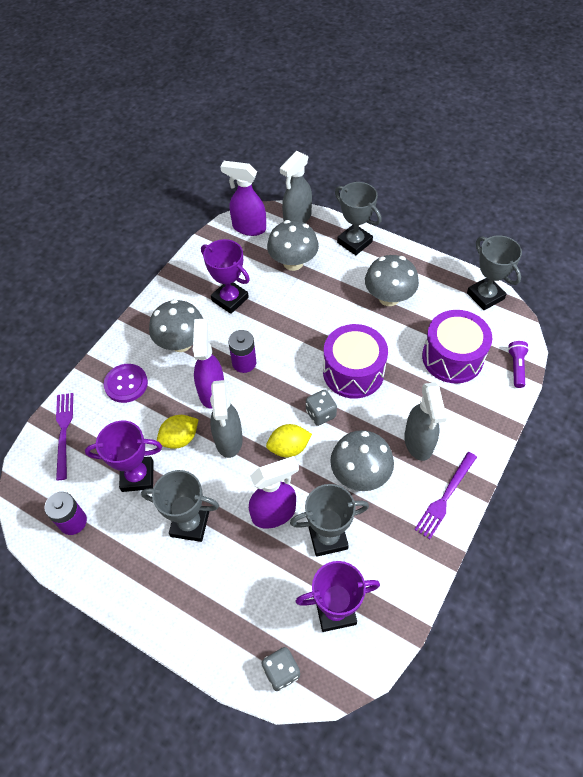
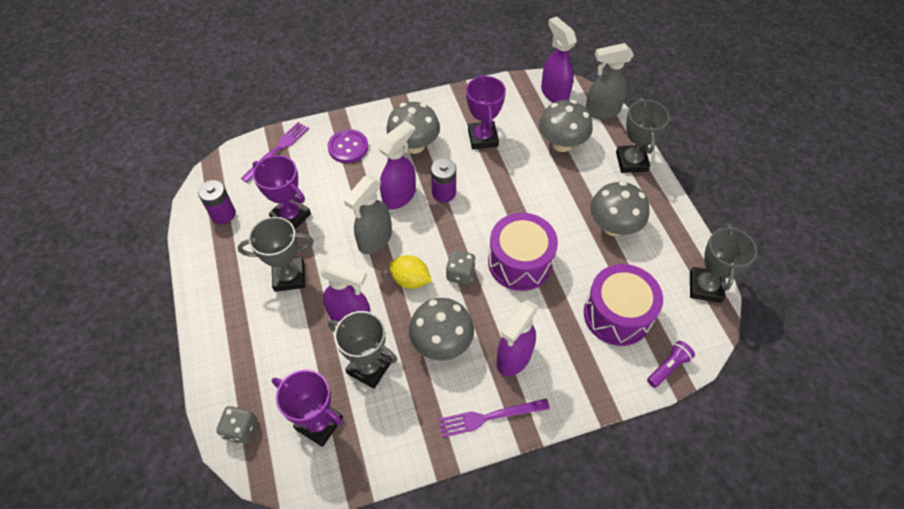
camera: 40 degrees right, 0 degrees up
grey trophy [141,470,219,542] -> grey trophy turned 60 degrees counterclockwise [238,217,314,292]
yellow lemon [157,415,199,449] -> none
grey spray bottle [404,382,447,461] -> purple spray bottle [497,300,538,376]

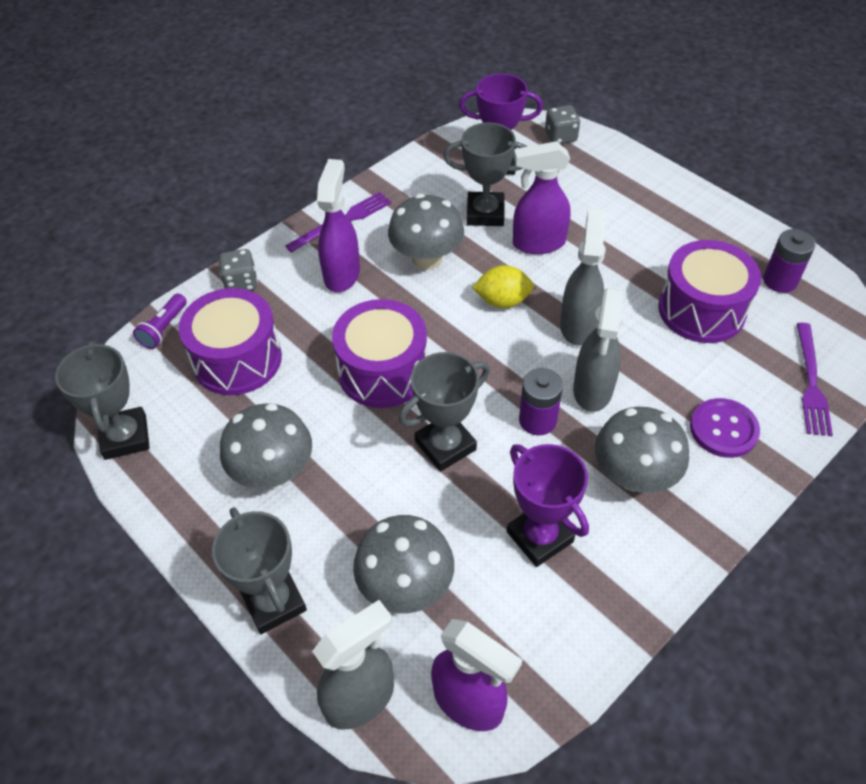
camera: 155 degrees right, 5 degrees down
grey trophy [238,217,314,292] -> grey trophy moved to [399,352,490,472]
purple trophy [252,155,311,229] -> purple drum [658,240,761,343]
purple spray bottle [378,121,416,210] -> grey spray bottle [573,288,624,412]
grey dice [446,250,476,285] -> grey dice moved to [219,249,258,291]

